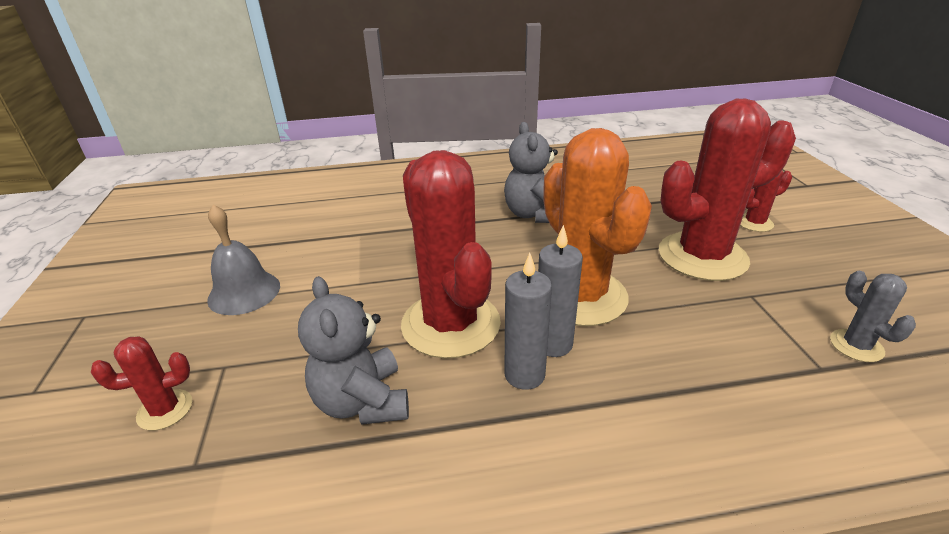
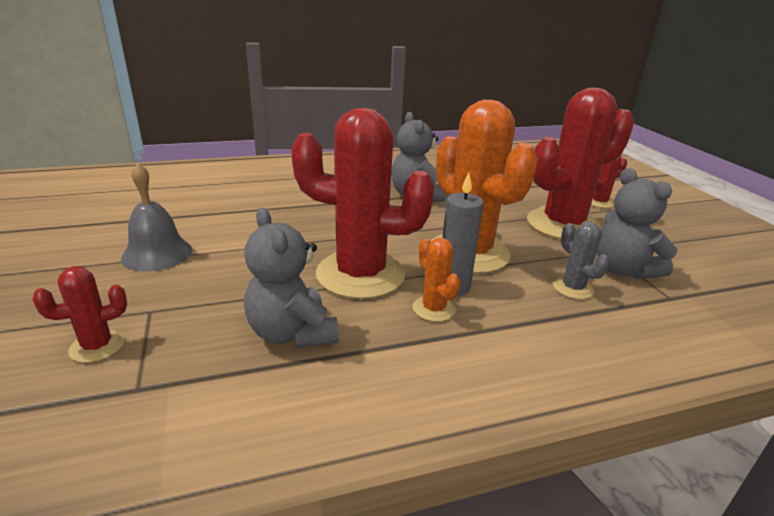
camera: 10 degrees left, 5 degrees down
red cactus [401,150,501,359] -> red cactus turned 45 degrees counterclockwise [291,108,434,299]
grey candle [504,253,552,390] -> orange cactus [412,238,460,322]
grey cactus [830,271,916,362] -> grey cactus moved to [553,222,609,299]
none -> grey teddy bear [597,168,677,279]

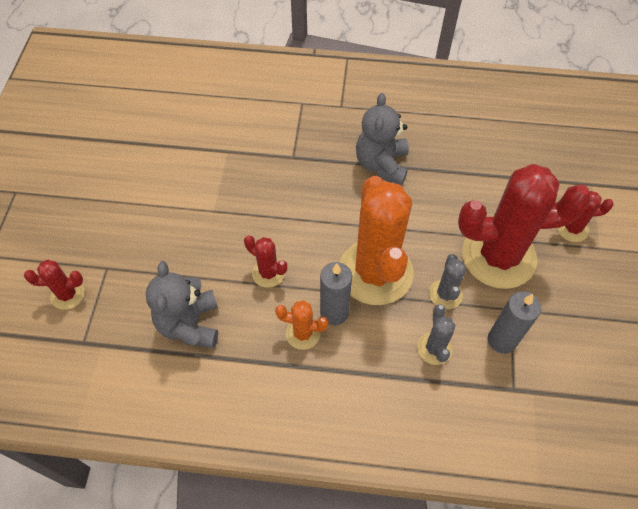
camera: 25 degrees right, 30 degrees up
grey bell [121,163,192,272] -> none
red cactus [291,108,434,299] -> red cactus [244,235,287,288], size x0.44
orange cactus [412,238,460,322] -> orange cactus turned 75 degrees counterclockwise [275,300,329,350]
grey teddy bear [597,168,677,279] -> grey candle [488,291,541,354]
none -> grey cactus [429,254,466,309]

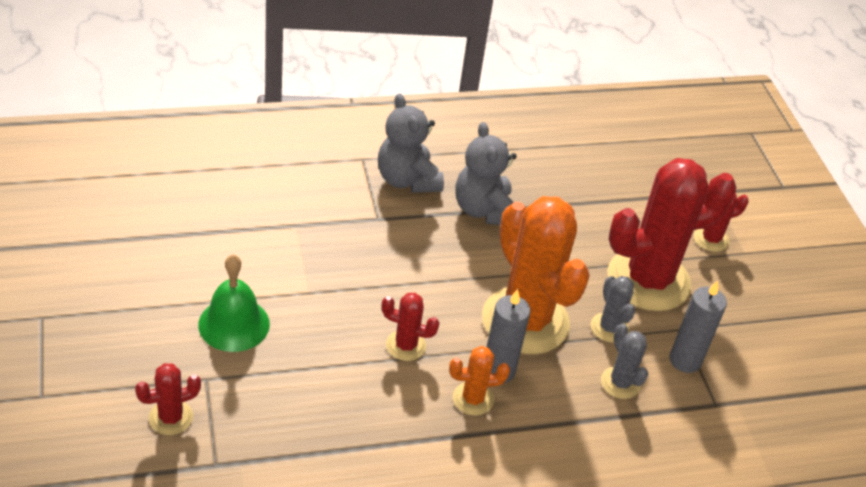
camera: 25 degrees left, 15 degrees down
grey teddy bear [146,261,218,348] -> grey teddy bear moved to [378,93,444,193]
none -> green bell [198,254,270,352]

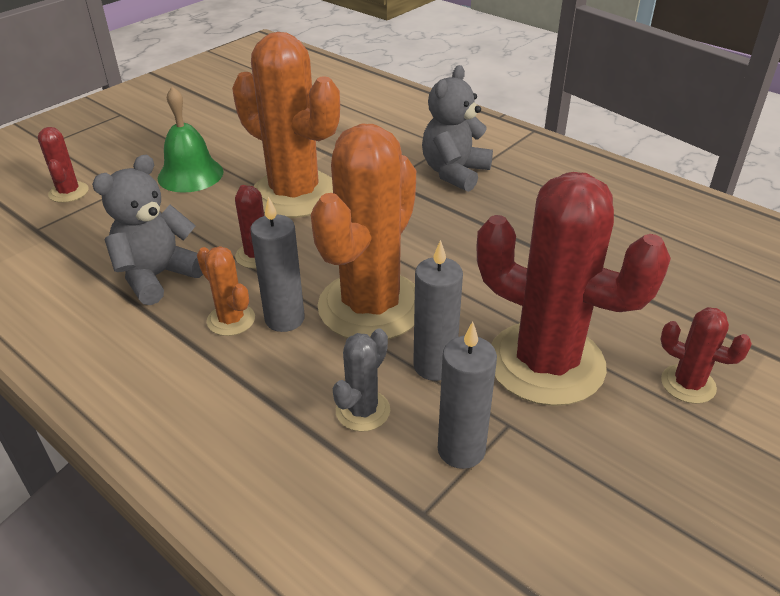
camera: 60 degrees right, 5 degrees down
red cactus [135,363,201,435] -> red cactus turned 45 degrees clockwise [38,127,89,203]
grey teddy bear [455,122,517,225] -> grey teddy bear moved to [92,155,203,305]
grey cactus [590,276,635,343] -> grey candle [413,240,463,381]
none -> orange cactus [232,32,340,218]

